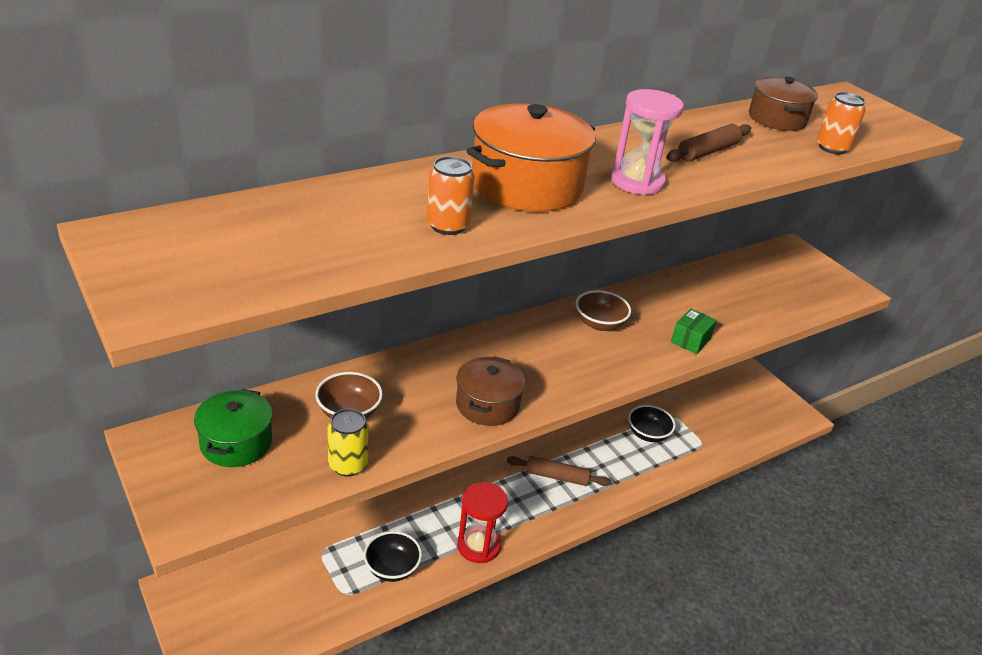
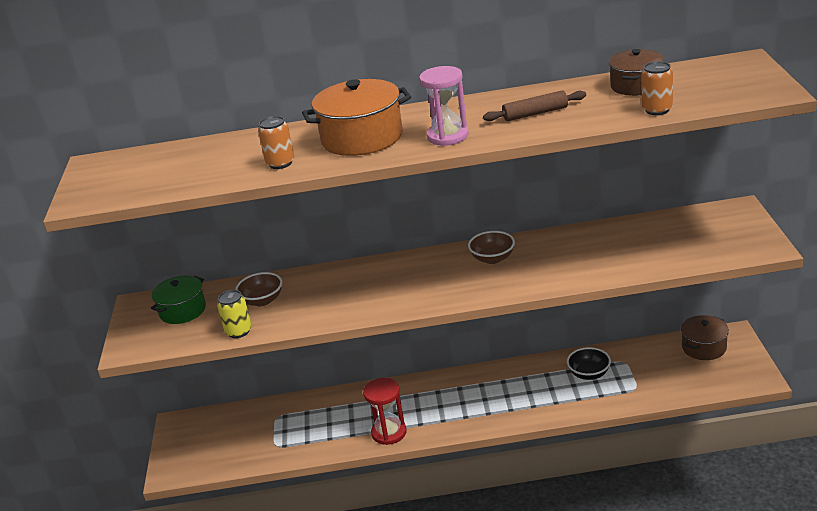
camera: 35 degrees right, 5 degrees down
black bowl [364,531,422,582] -> none
brown pot [456,356,525,426] -> brown pot moved to [681,315,729,360]
brown rolling pin [507,456,611,486] -> none
green box [671,309,717,354] -> none

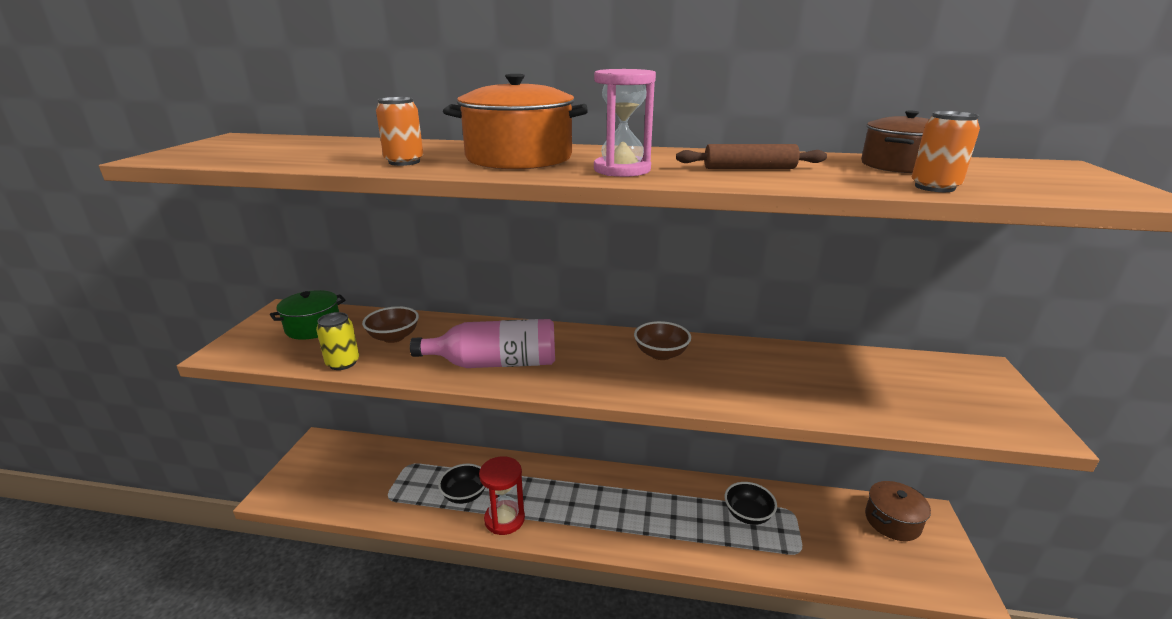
camera: 10 degrees right, 5 degrees down
none -> pink bottle [410,319,555,368]
none -> black bowl [438,464,485,504]

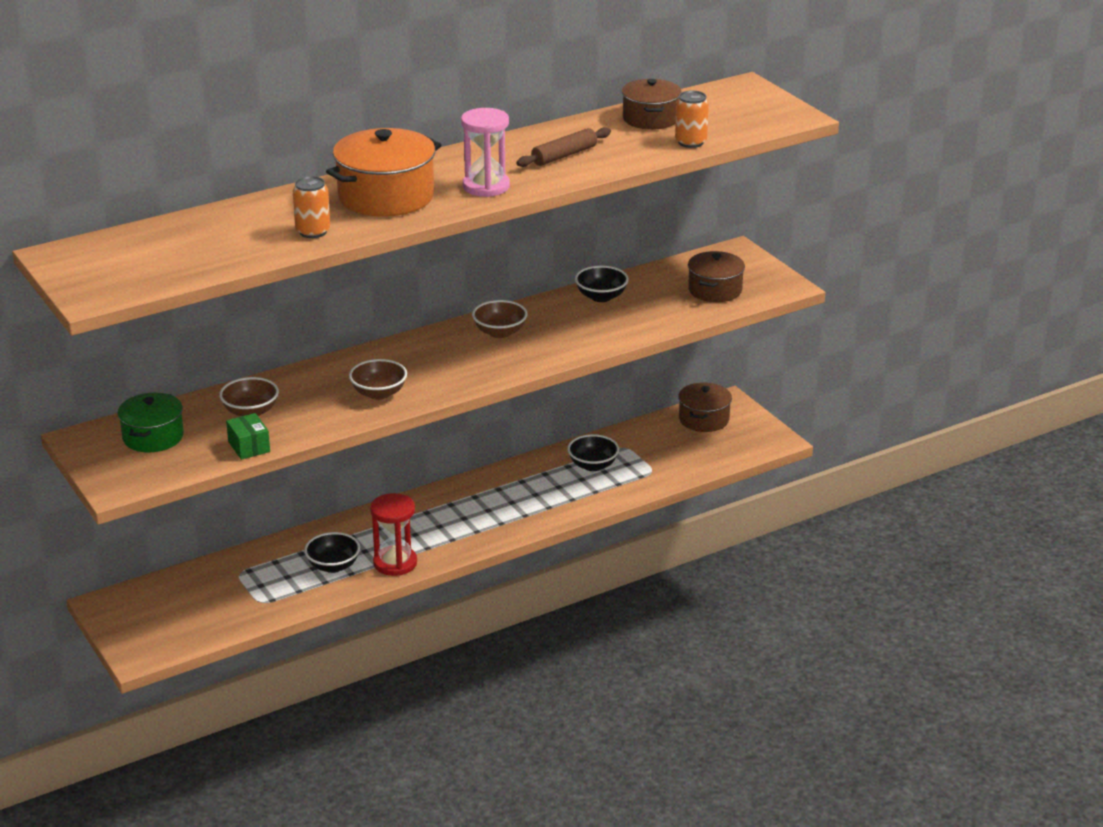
camera: 40 degrees left, 5 degrees up
yellow can [316,312,359,370] -> green box [226,413,270,460]
pink bottle [410,319,555,368] -> brown bowl [349,359,407,400]
none -> black bowl [575,265,629,302]
none -> brown pot [688,251,745,302]

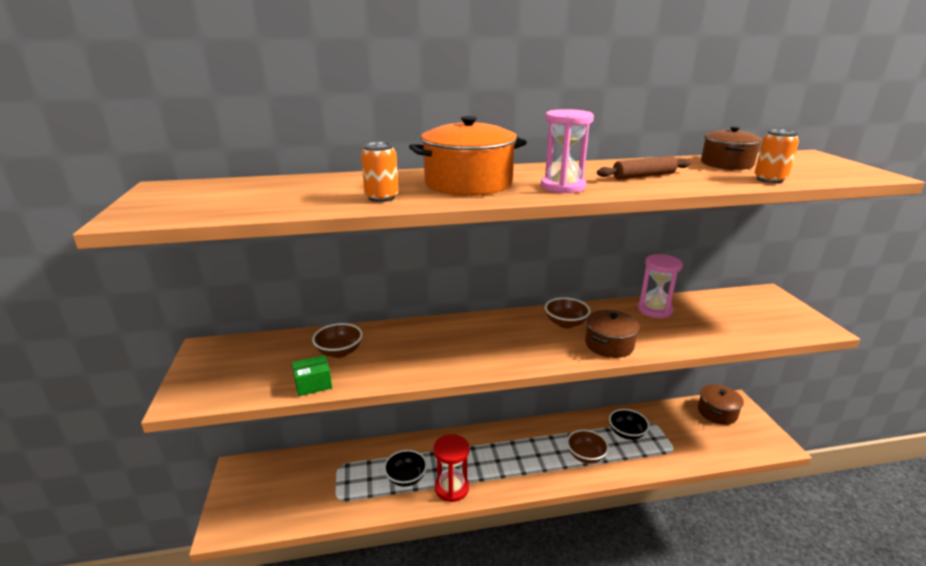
camera: 20 degrees right, 5 degrees down
green pot [117,393,184,452] -> none
green box [226,413,270,460] -> green box turned 75 degrees clockwise [292,355,332,396]
brown bowl [349,359,407,400] -> brown bowl moved to [567,430,609,464]
black bowl [575,265,629,302] -> pink hourglass [638,254,683,318]
brown pot [688,251,745,302] -> brown pot moved to [585,310,640,358]

